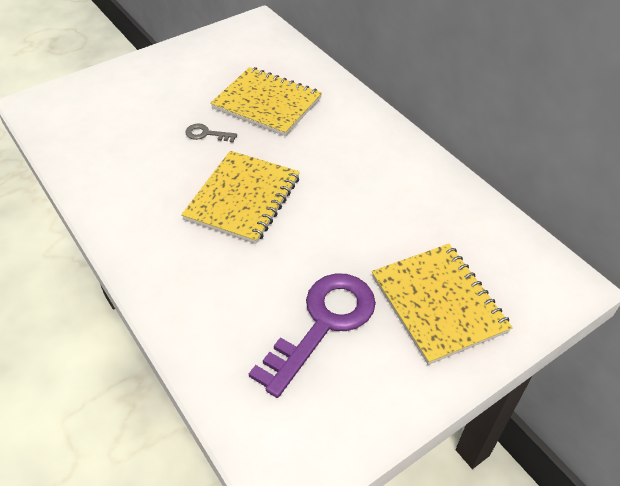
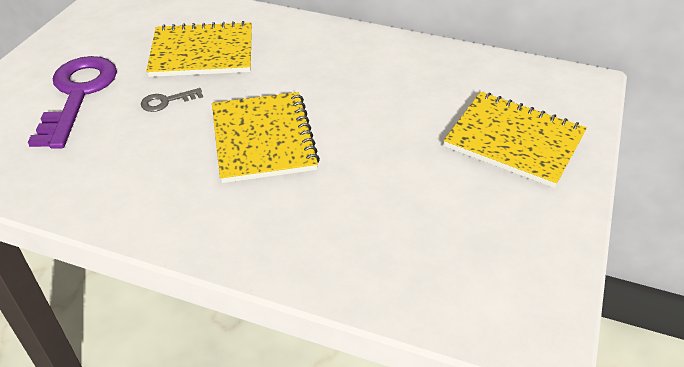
camera: 35 degrees left, 5 degrees down
purple key [249,273,376,398] -> purple key moved to [28,56,117,149]

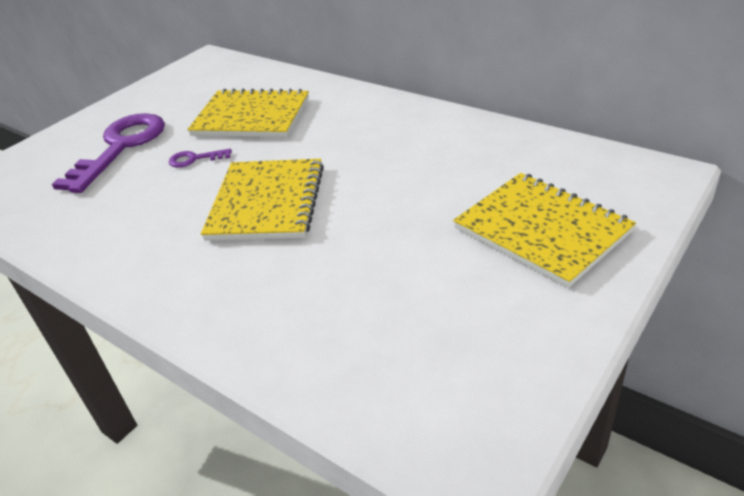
camera: 20 degrees right, 5 degrees down
grey key [141,88,203,112] -> purple key [169,149,232,168]

